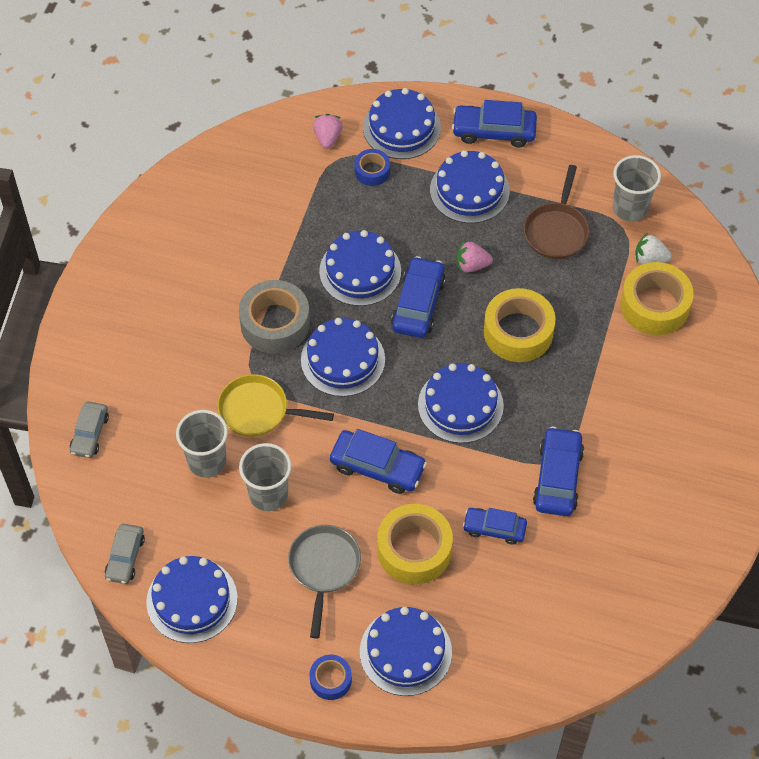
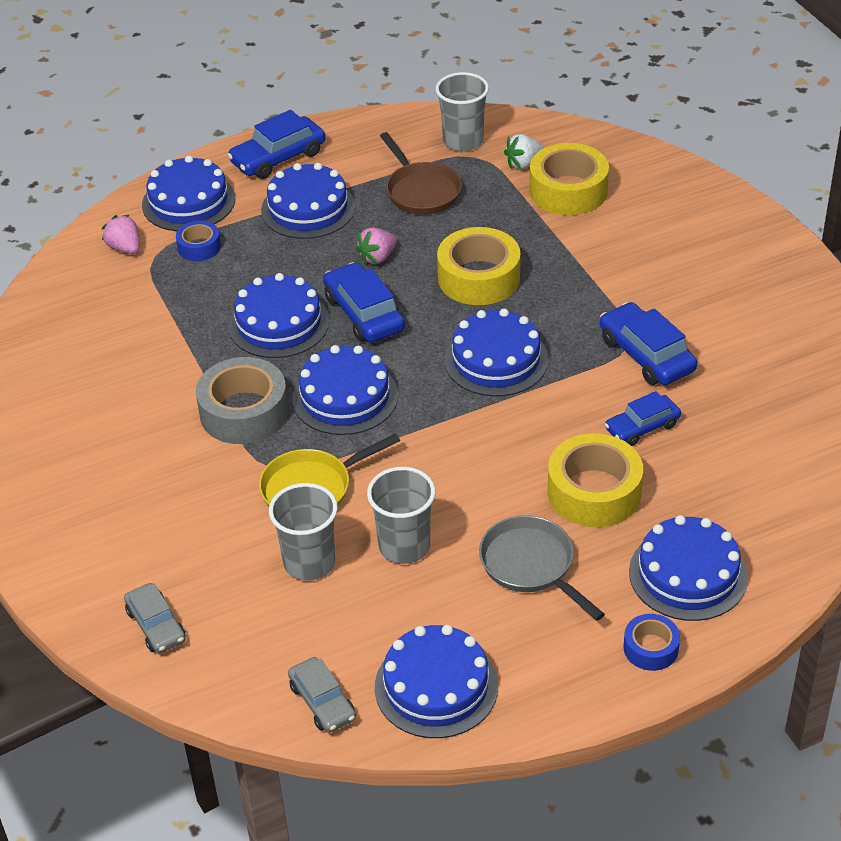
camera: 40 degrees left, 15 degrees down
blue car [330,429,427,494] -> none

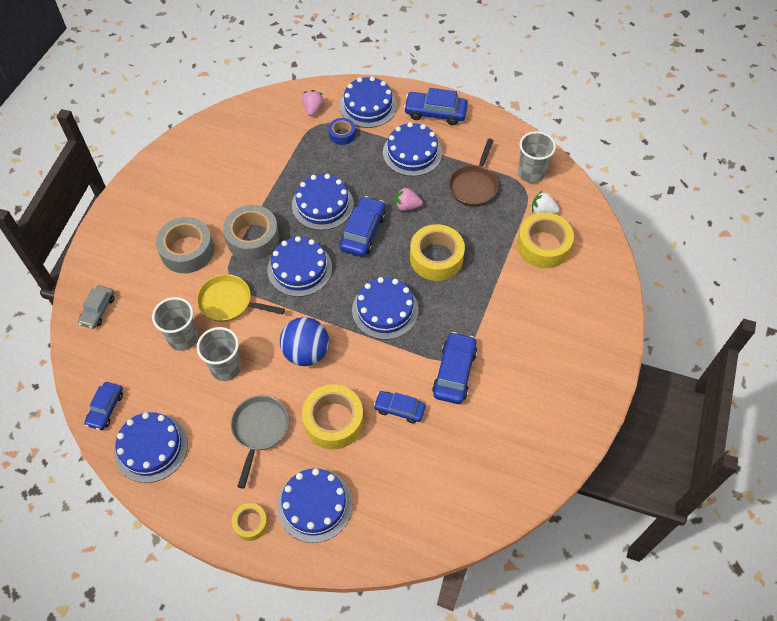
camera: 45 degrees right, 15 degrees up
grey car [288,657,356,733] -> blue car [84,382,123,430]
blue tape [624,614,680,671] -> yellow tape [232,503,268,541]
none -> grey tape [156,217,214,273]
none -> blue ball [280,317,329,366]

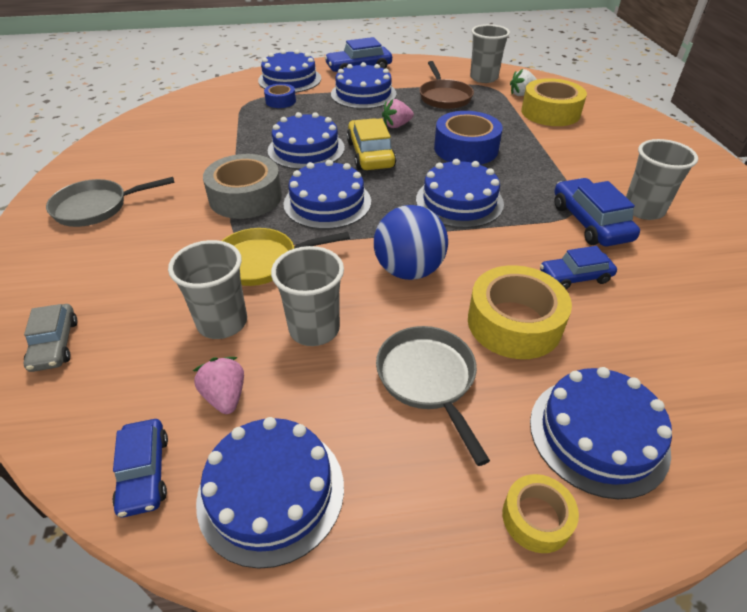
camera: 30 degrees left, 15 degrees down
grey tape [156,217,214,273] -> none
pink strawberry [302,90,324,116] -> pink strawberry moved to [193,357,244,414]
blue car [340,196,385,257] -> yellow car [347,118,396,170]
yellow tape [410,224,465,281] -> blue tape [434,111,503,165]
none -> grey pan [46,177,174,227]
none -> grey cup [626,139,698,220]

